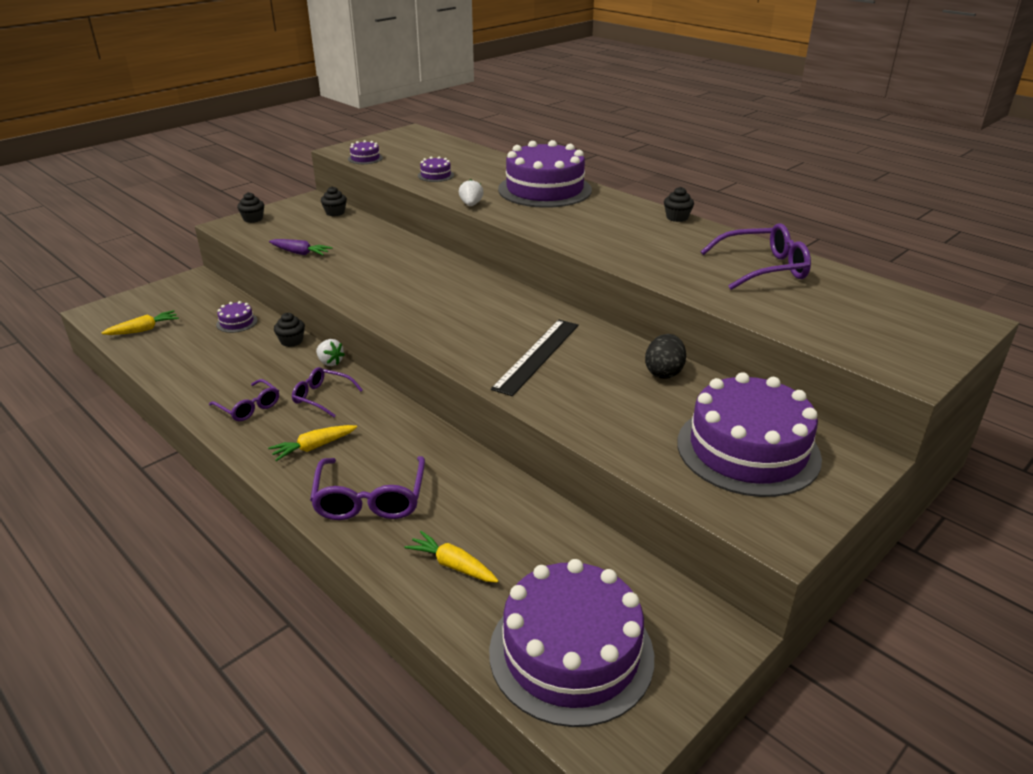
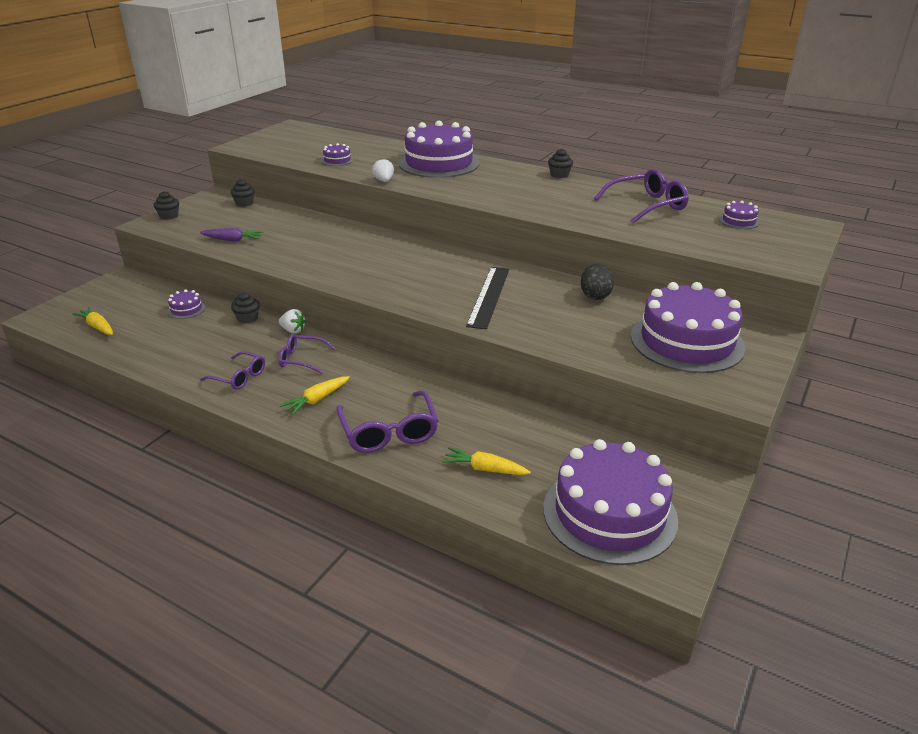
camera: 15 degrees left, 0 degrees up
yellow carrot [102,310,179,335] -> yellow carrot turned 90 degrees counterclockwise [72,307,113,335]
purple cake [348,140,383,164] -> purple cake moved to [719,201,760,229]

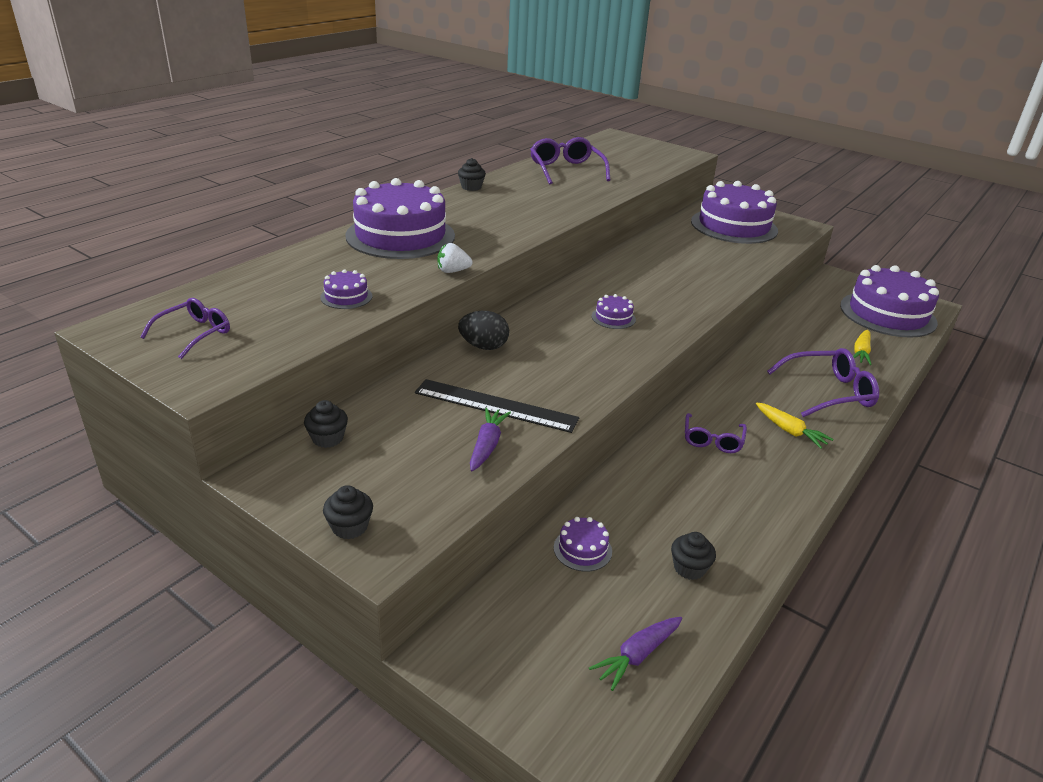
camera: 85 degrees left, 0 degrees up
yellow carrot [72,307,113,335] -> purple carrot [589,617,682,691]
purple glasses [200,351,265,390] -> purple glasses moved to [140,298,230,359]
black cupcake [231,292,260,323] -> black cupcake moved to [671,532,716,580]
white strawberry [279,309,306,334] -> none
black ruler [466,267,509,329] -> black ruler moved to [415,379,579,433]
black egg [581,264,614,300] -> black egg moved to [458,311,509,350]
purple cake [719,201,760,229] -> purple cake moved to [592,294,636,329]

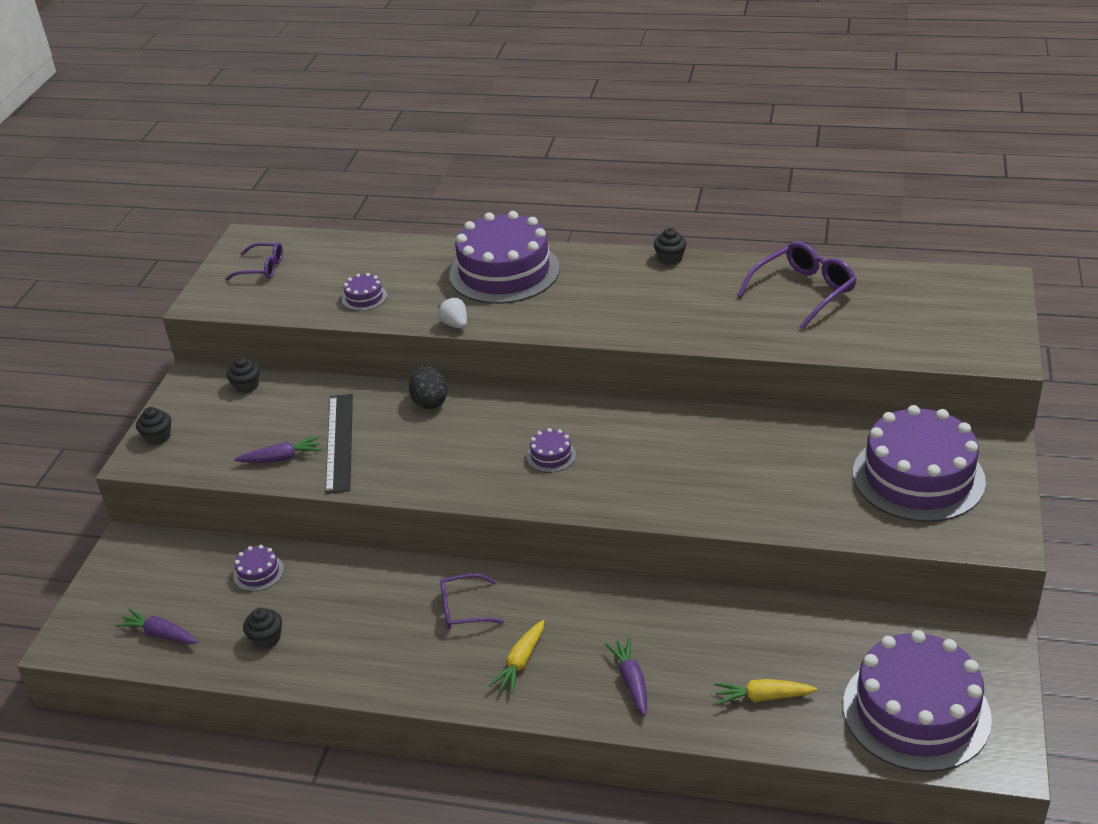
camera: 70 degrees right, 5 degrees up
purple glasses [767,348,879,417] -> purple carrot [605,638,647,716]

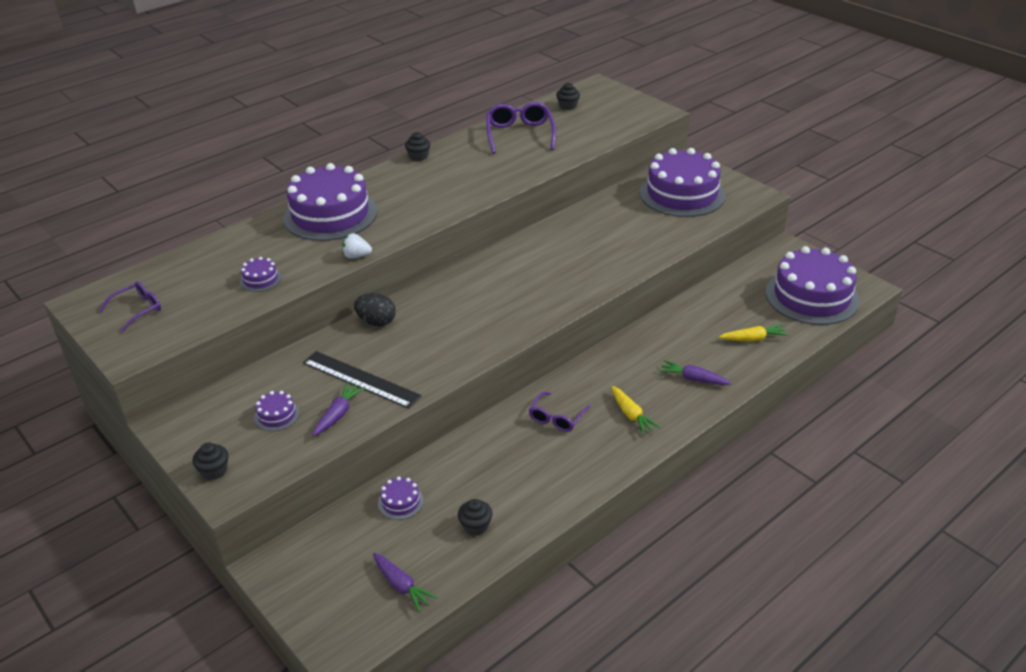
camera: 55 degrees left, 0 degrees up
purple carrot [115,609,198,644] -> purple carrot turned 105 degrees counterclockwise [373,553,438,612]
black cupcake [226,356,260,393] -> black cupcake moved to [556,83,580,110]
purple cake [527,428,576,473] -> purple cake moved to [254,391,300,431]
yellow carrot [714,679,817,705] -> yellow carrot turned 135 degrees counterclockwise [719,324,789,341]

